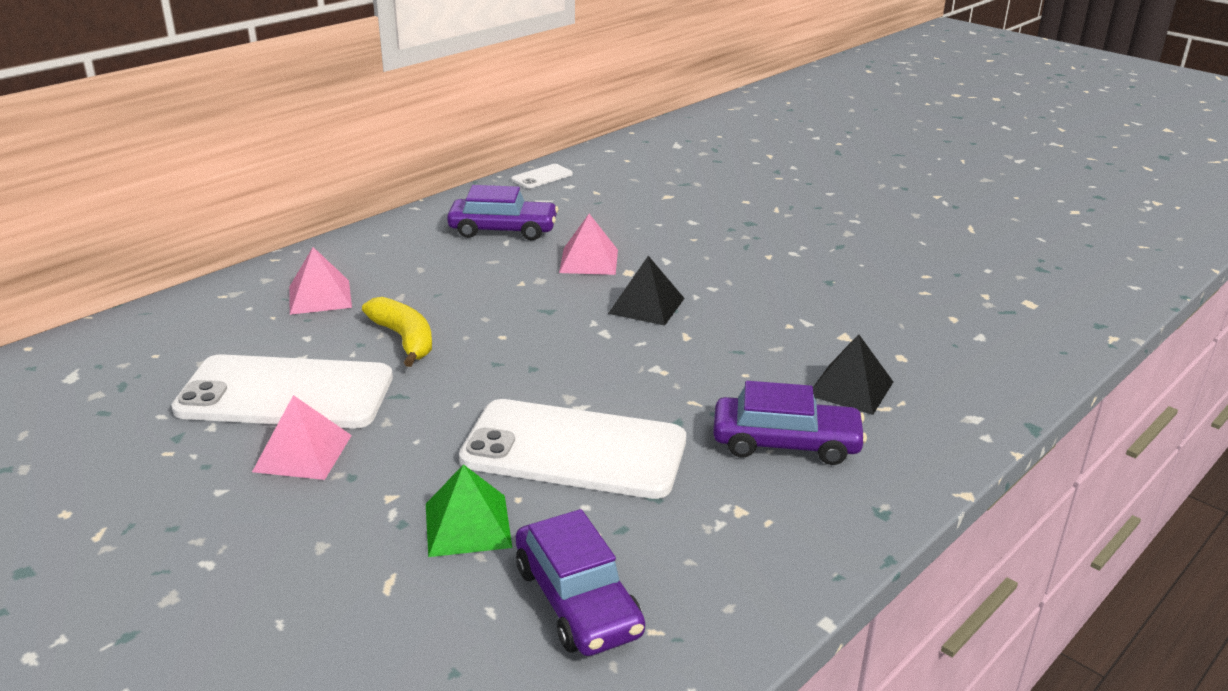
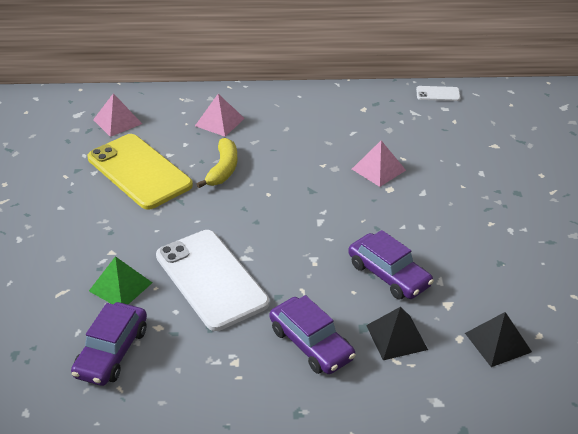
camera: 45 degrees right, 10 degrees up
white phone [171,354,393,429] -> yellow phone [87,134,193,210]
pink pyramid [252,395,352,480] -> pink pyramid moved to [93,93,142,137]
purple car [447,185,558,240] -> purple car moved to [348,230,434,299]
black pyramid [608,256,685,326] -> black pyramid moved to [465,312,532,367]

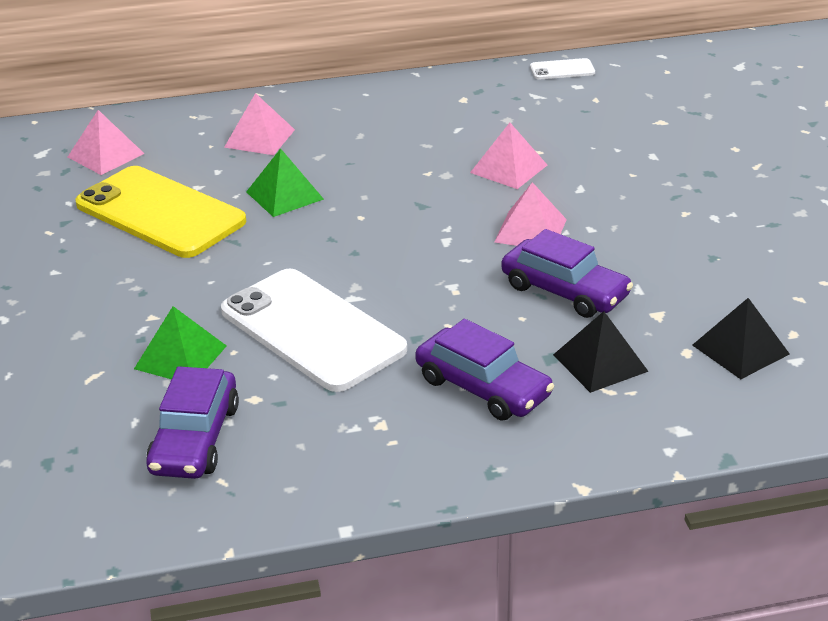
camera: 10 degrees left, 5 degrees down
yellow banana [197,138,237,188] -> green pyramid [246,148,324,217]
none -> pink pyramid [494,182,567,246]

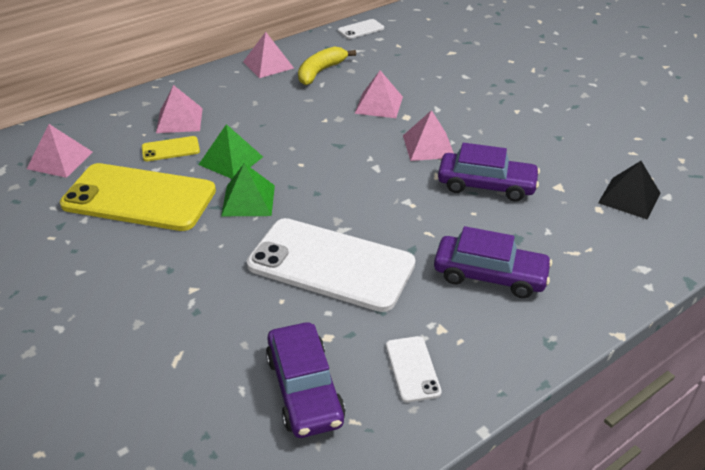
camera: 25 degrees left, 5 degrees up
green pyramid [134,306,226,379] -> green pyramid moved to [221,163,275,216]
black pyramid [553,311,649,393] -> none
none -> yellow phone [142,136,200,161]
none -> pink pyramid [243,32,294,78]
none -> yellow banana [298,46,356,85]
none -> white phone [386,336,442,402]

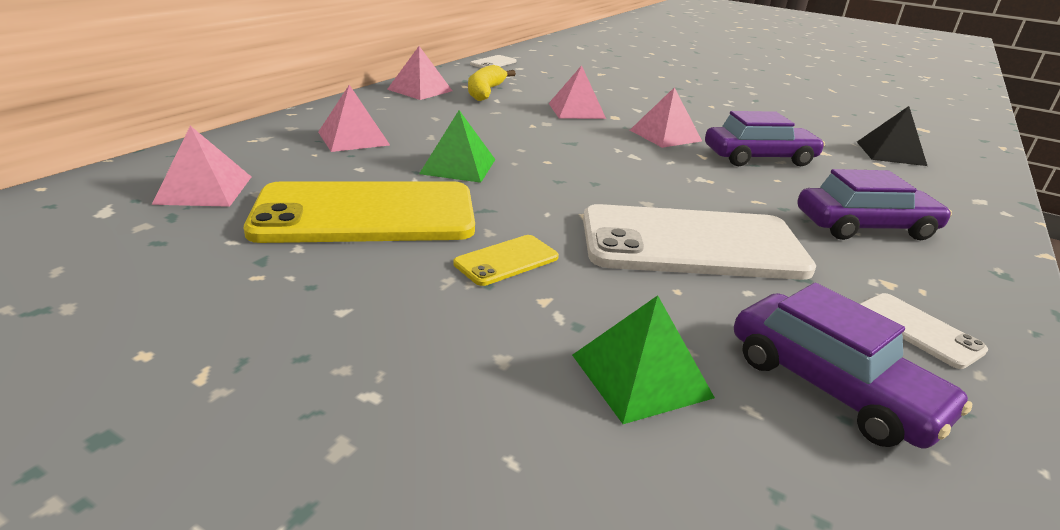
camera: 25 degrees left, 10 degrees down
yellow phone [142,136,200,161] -> yellow phone moved to [453,235,559,286]
green pyramid [221,163,275,216] -> green pyramid moved to [572,295,715,424]

